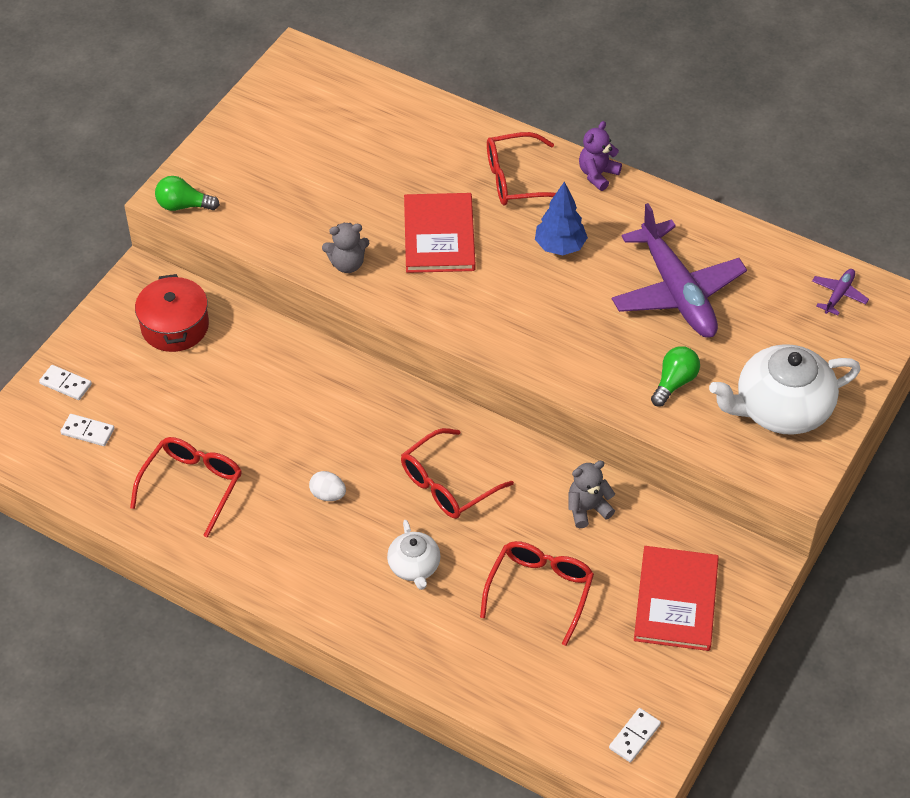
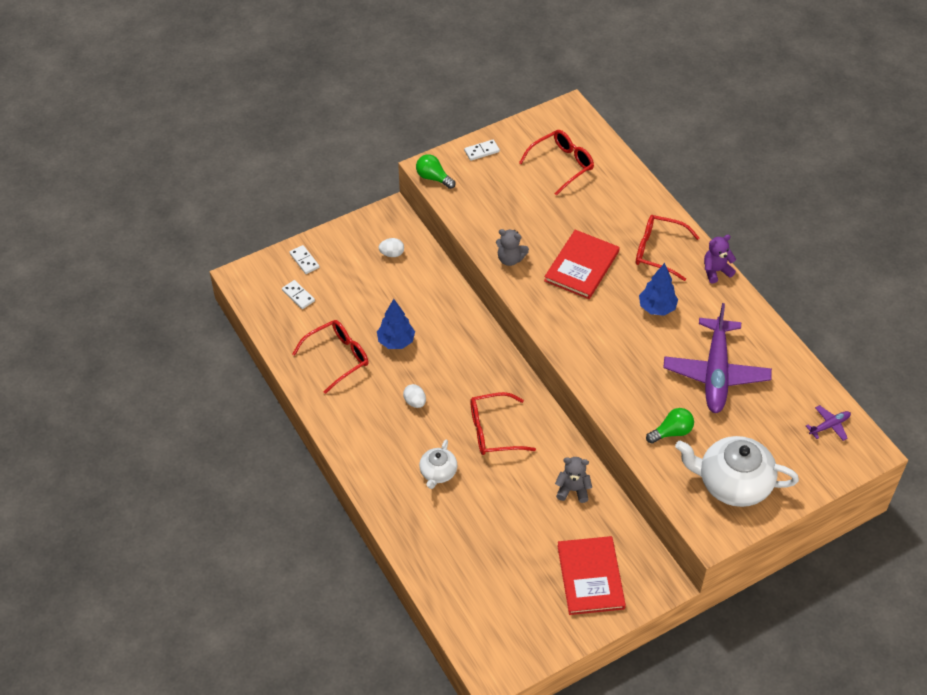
camera: 30 degrees right, 0 degrees up
red pot [135,274,209,352] -> white egg [378,238,404,257]
red glasses [480,541,594,646] -> red glasses moved to [519,130,594,196]
white domino [609,708,661,762] -> white domino moved to [464,140,500,161]
red book [634,546,719,651] -> red book turned 45 degrees counterclockwise [557,536,626,615]
none -> blue tree [377,299,415,349]

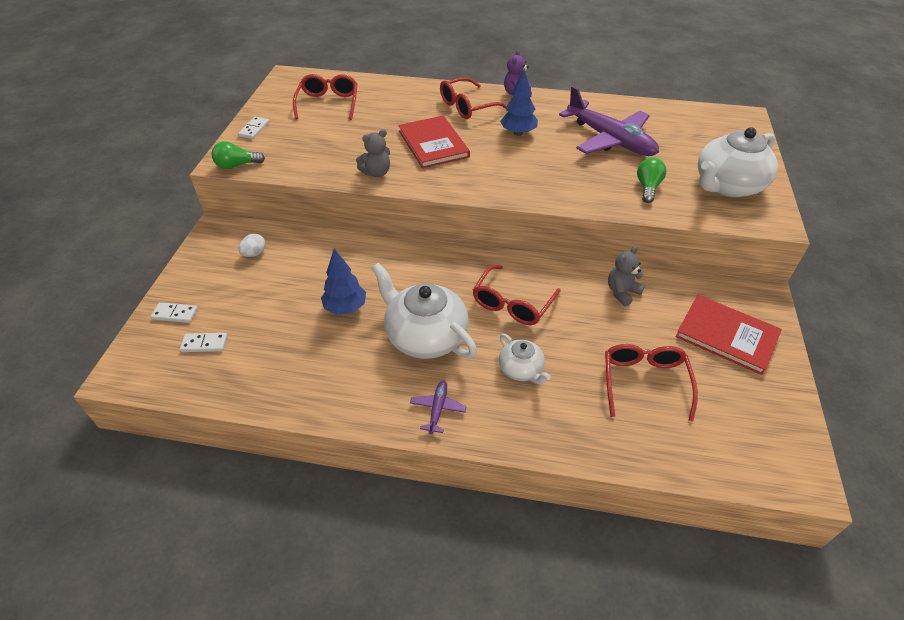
camera: 50 degrees left, 5 degrees down
red glasses [292,320,369,394] -> red glasses moved to [605,344,698,422]
white egg [403,384,426,408] -> white teapot [372,263,477,359]
purple plane [806,405,851,441] -> purple plane moved to [410,380,467,434]

